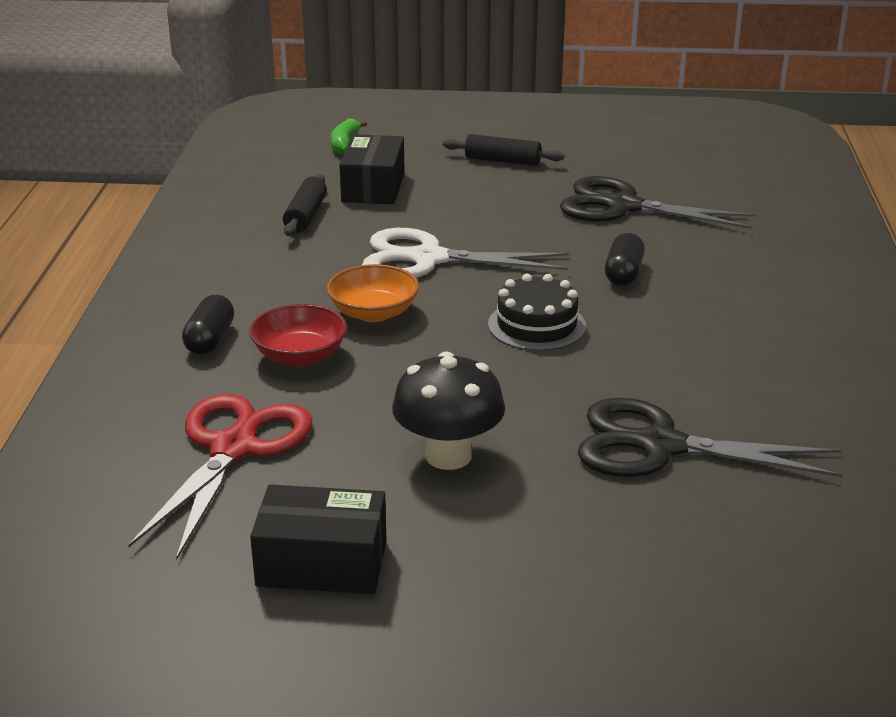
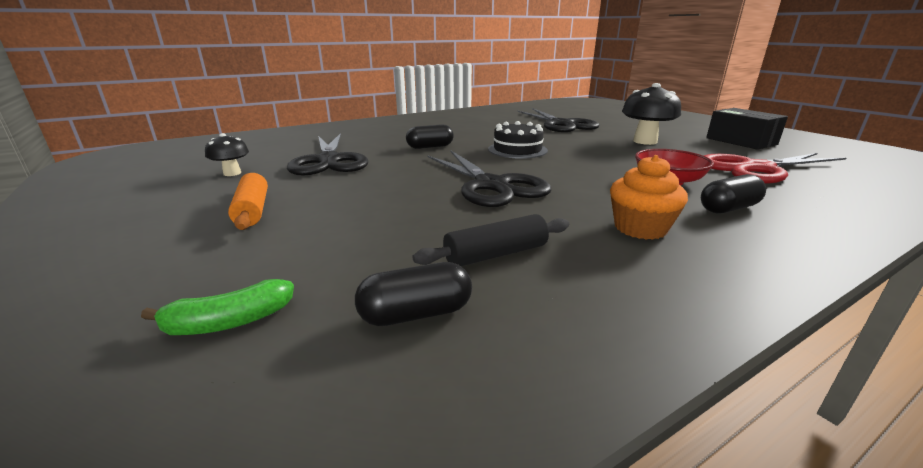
camera: 125 degrees left, 5 degrees down
orange bowl [327,264,419,322] -> none
black box [339,134,405,204] -> none
white scissors [362,228,569,278] -> black scissors [427,150,551,207]
black rolling pin [443,134,565,166] -> orange rolling pin [228,173,268,230]
none -> black mushroom [205,133,249,176]
none -> black capsule [355,262,472,326]
none -> orange cupcake [610,155,688,240]

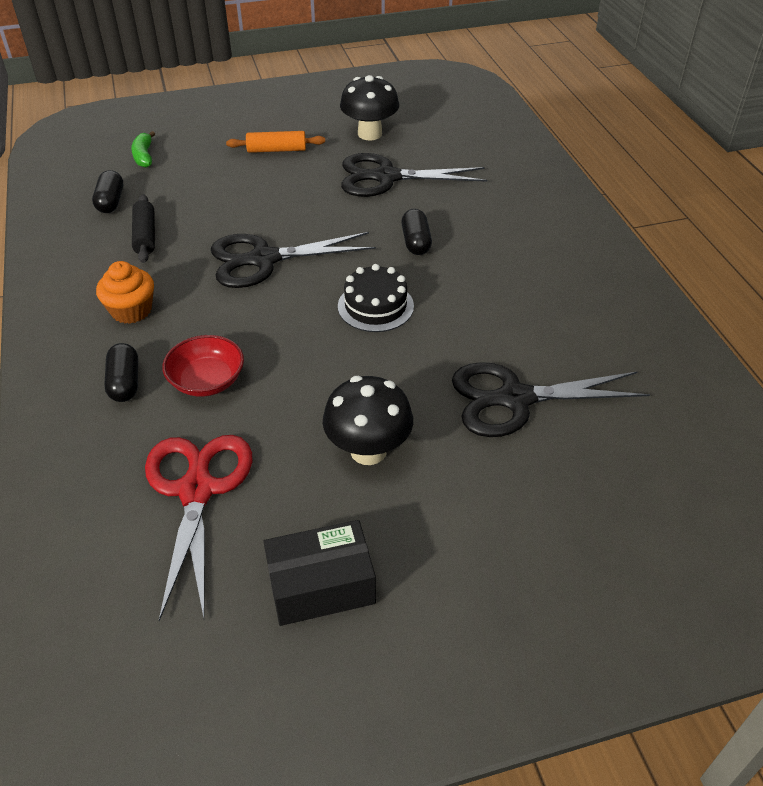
camera: 105 degrees right, 20 degrees up
black mushroom [205,133,249,176] -> black mushroom [340,75,399,141], size x1.77

